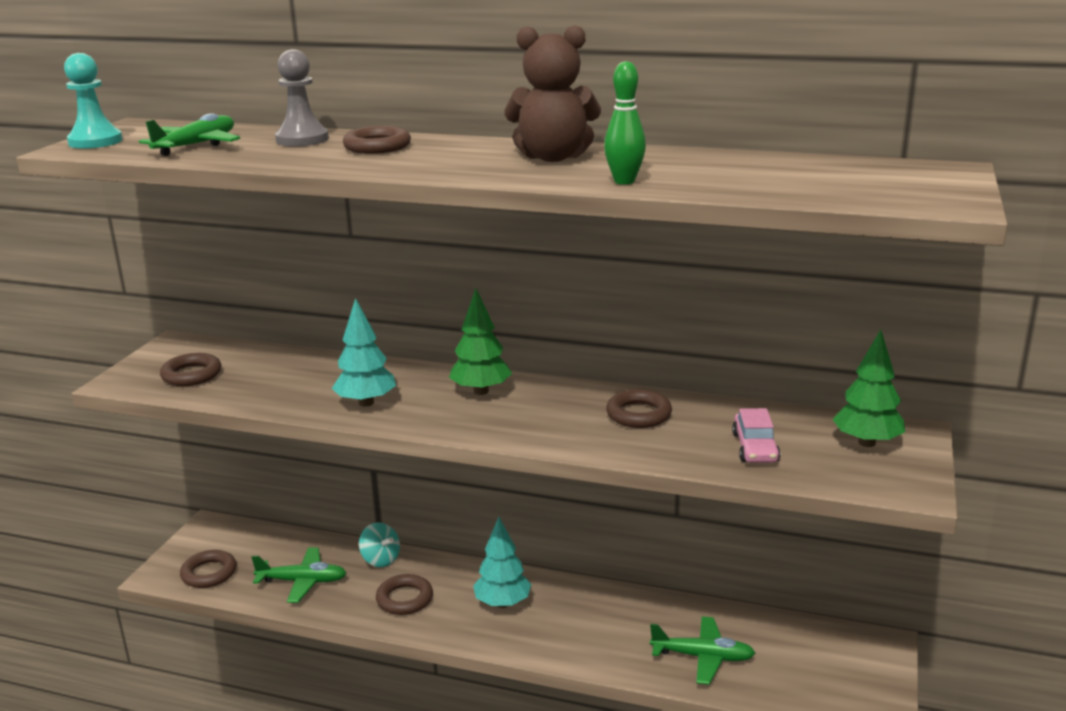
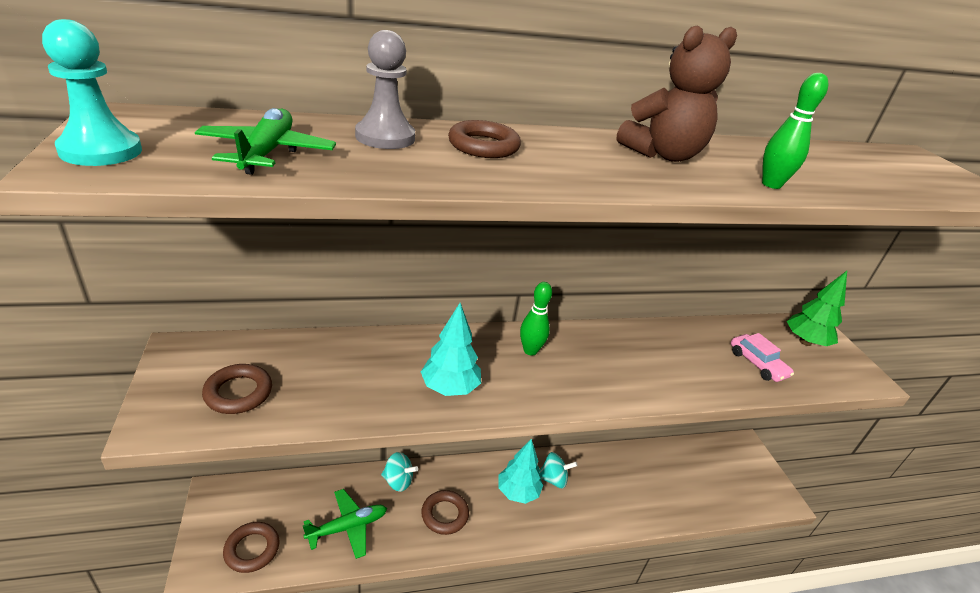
camera: 35 degrees left, 10 degrees up
green tree [449,288,512,395] -> green bowling pin [520,282,552,356]
brown ring [606,389,672,428] -> none
green plane [650,616,755,685] -> none
none -> turquoise spinning top [540,452,578,488]

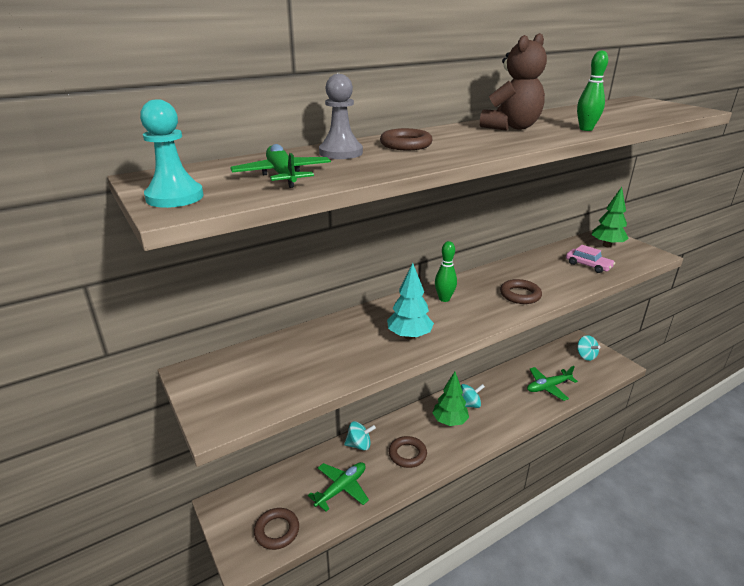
camera: 15 degrees left, 5 degrees down
brown ring [202,364,272,414] -> brown ring moved to [500,279,542,304]
turquoise tree [499,439,543,504] -> green tree [432,372,469,426]
none -> green plane [527,366,578,401]
none -> turquoise spinning top [577,335,600,361]

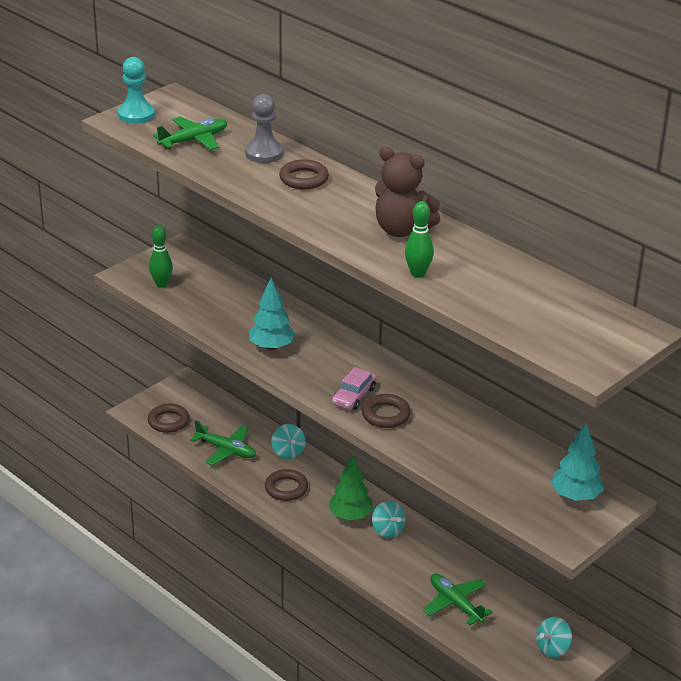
camera: 75 degrees right, 5 degrees up
green bowling pin [435,241,457,302] -> green bowling pin moved to [149,226,173,288]
pink car [566,245,615,273] -> pink car moved to [332,367,376,410]
green tree [592,187,629,247] -> turquoise tree [551,423,604,501]

